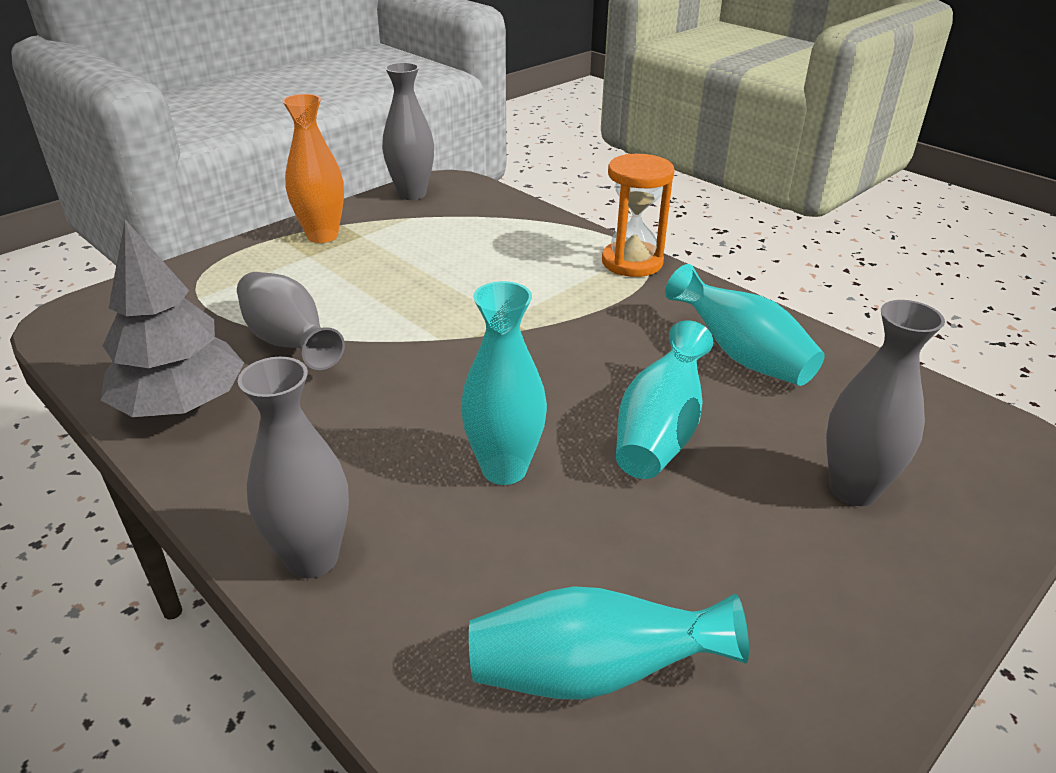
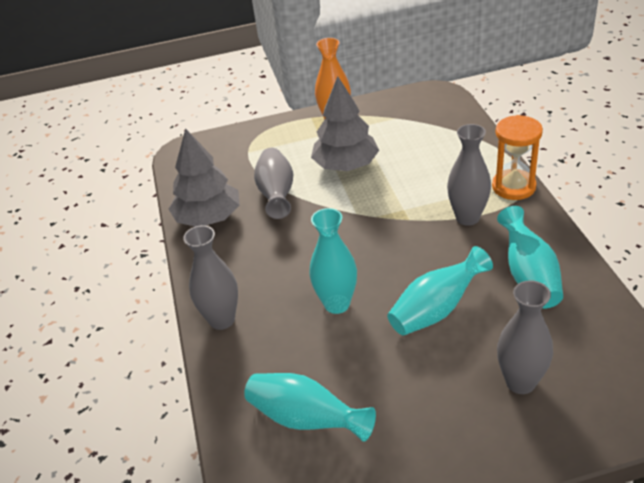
camera: 35 degrees right, 5 degrees up
grey vase [382,62,434,200] -> grey vase moved to [447,124,491,226]
none -> grey tree [311,76,379,171]

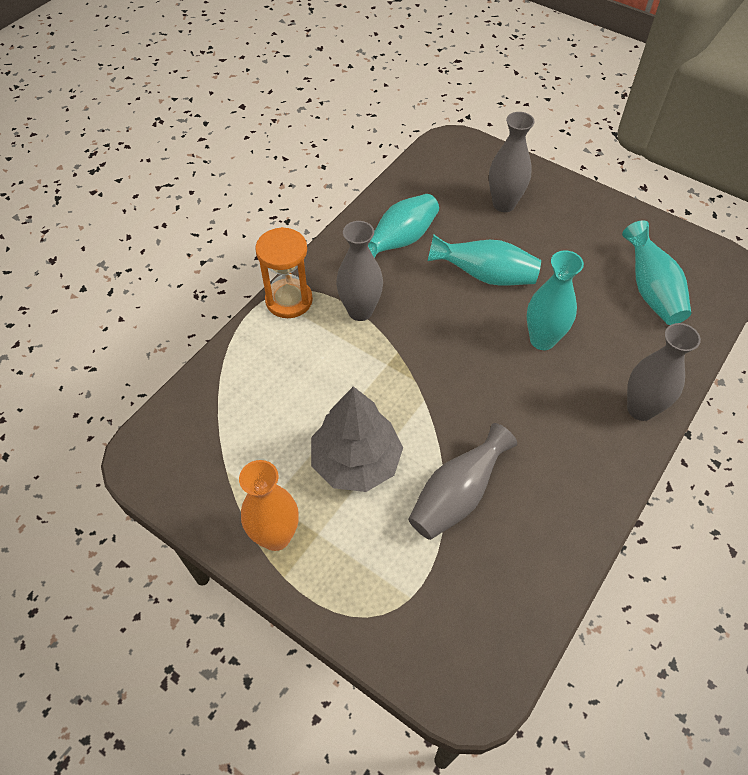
camera: 135 degrees left, 15 degrees up
grey tree [169,128,240,226] -> none

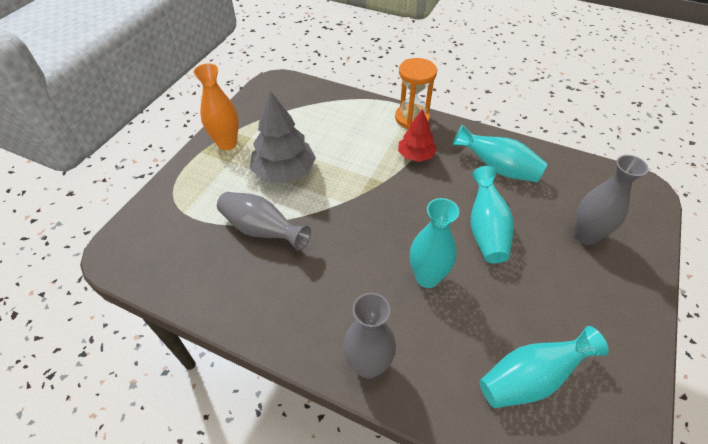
camera: 80 degrees right, 5 degrees down
grey vase [336,221,383,321] -> red tree [398,109,437,162]

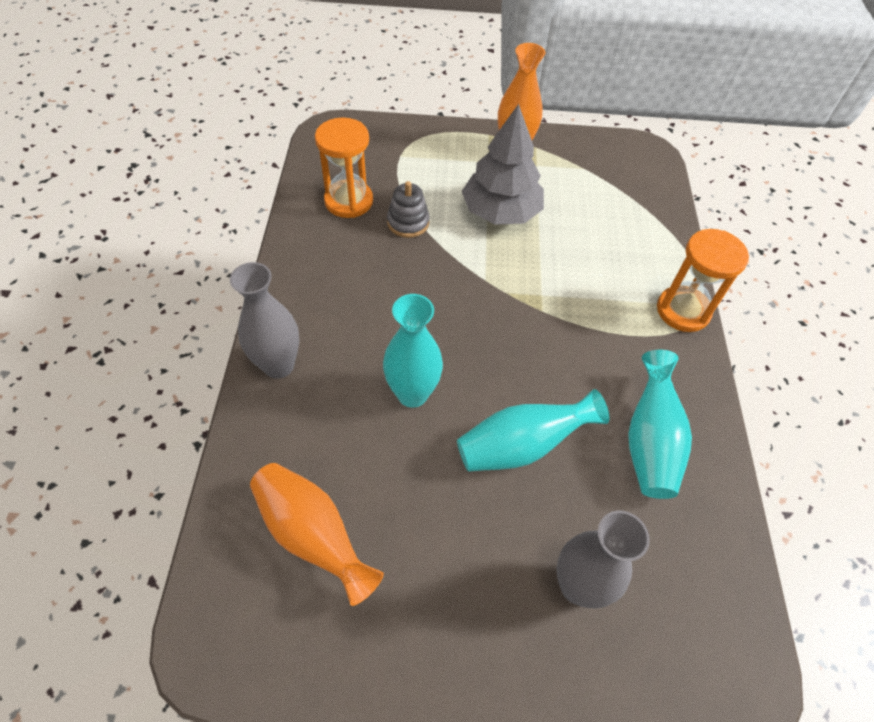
camera: 65 degrees right, 5 degrees up
grey vase [217,192,311,251] -> grey stacking toy [387,181,430,238]
red tree [398,109,437,162] -> none
turquoise vase [479,326,609,408] -> orange vase [250,463,384,606]
none -> orange hourglass [315,118,373,218]

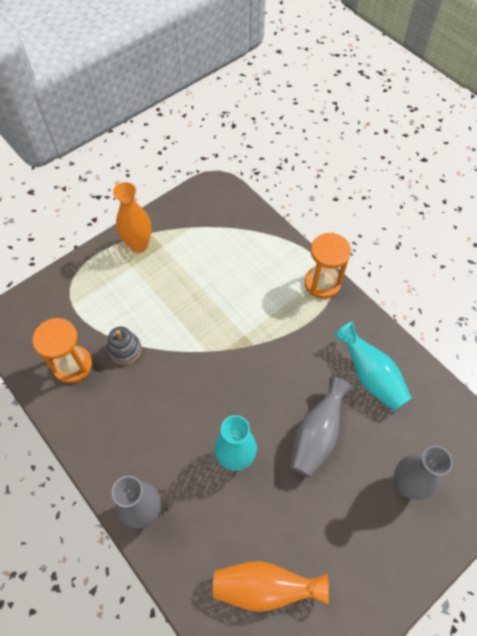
camera: 40 degrees left, 5 degrees up
turquoise vase [457,389,610,472] -> grey vase [290,377,352,477]
grey tree [462,104,544,225] -> none

